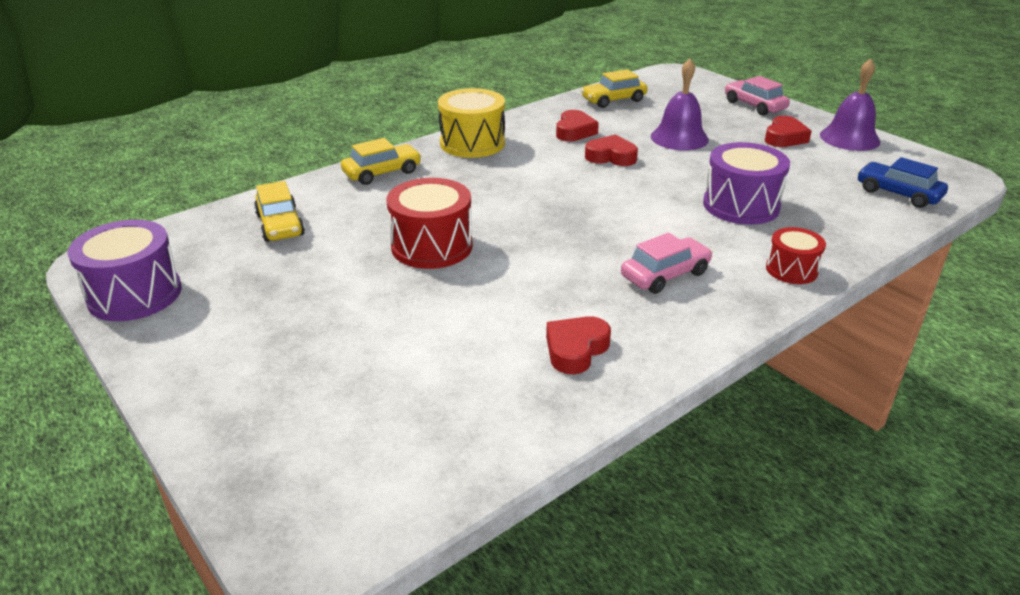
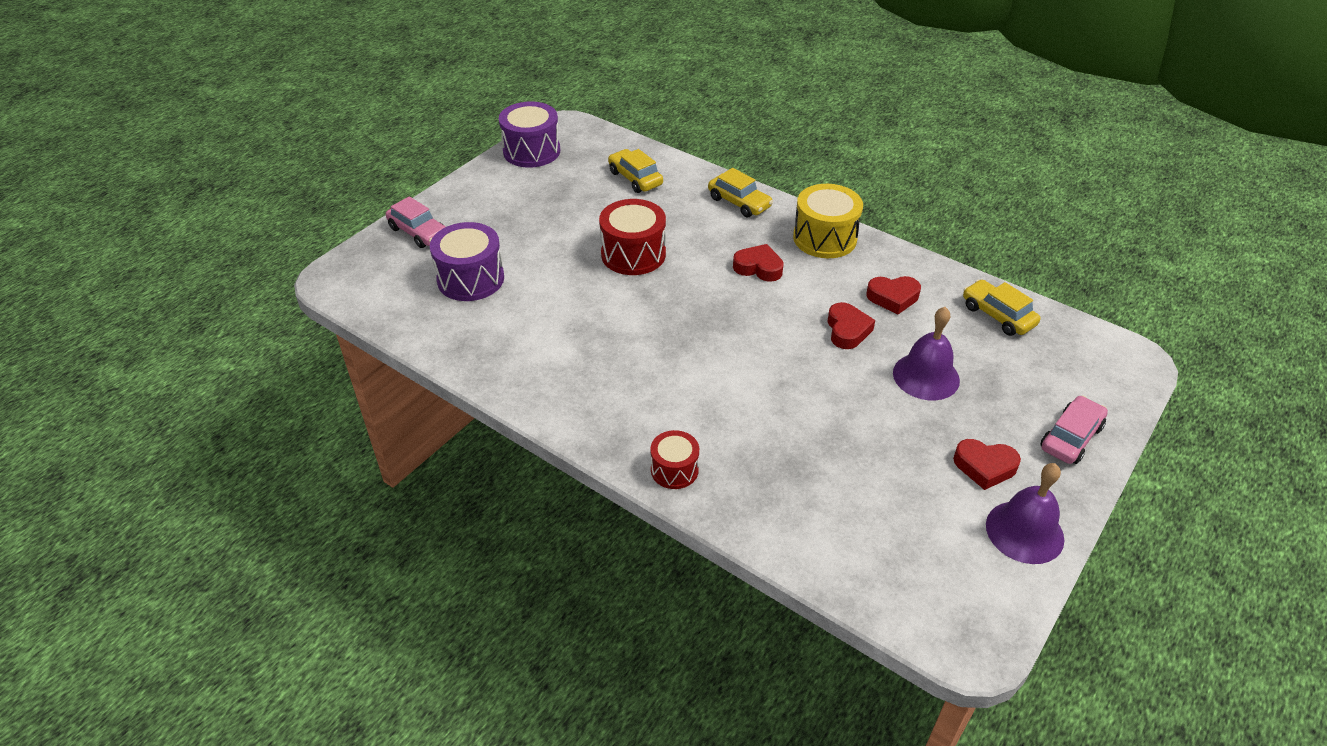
camera: 75 degrees right, 10 degrees up
yellow car [254,181,305,242] -> yellow car turned 90 degrees clockwise [608,149,663,193]
red heart [546,316,611,374] -> red heart moved to [733,244,784,282]
pink car [621,233,713,294] -> pink car moved to [386,196,446,248]
purple drum [703,142,790,225] -> purple drum moved to [430,222,504,301]
blue car [857,157,948,208] -> none

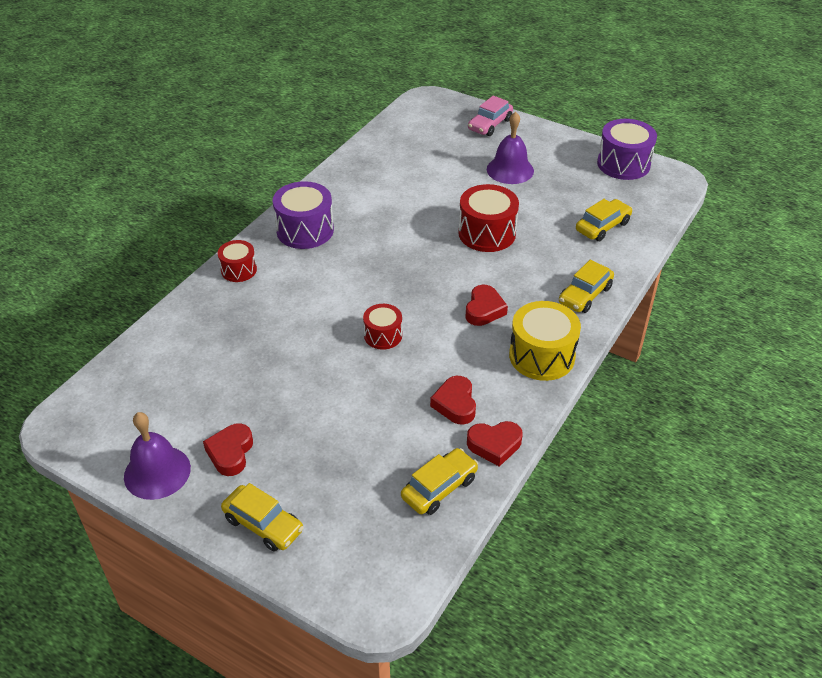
camera: 85 degrees right, 0 degrees up
purple drum [430,222,504,301] -> purple drum moved to [273,181,334,249]
red heart [827,302,875,349] -> red heart moved to [467,421,523,467]
purple bell [893,307,960,400] -> purple bell moved to [487,112,534,184]
pink car [1040,395,1108,464] -> yellow car [221,483,304,552]
none -> red drum [363,304,402,350]

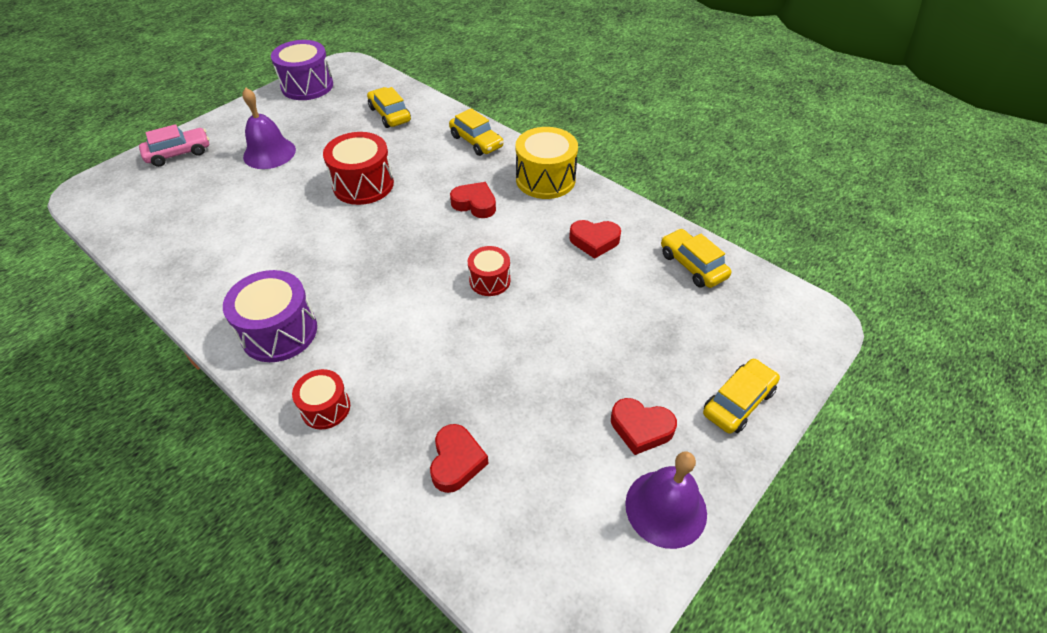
camera: 80 degrees left, 5 degrees up
red heart [467,421,523,467] -> red heart moved to [430,424,489,493]
pink car [468,96,513,136] -> pink car turned 75 degrees counterclockwise [139,124,209,167]

